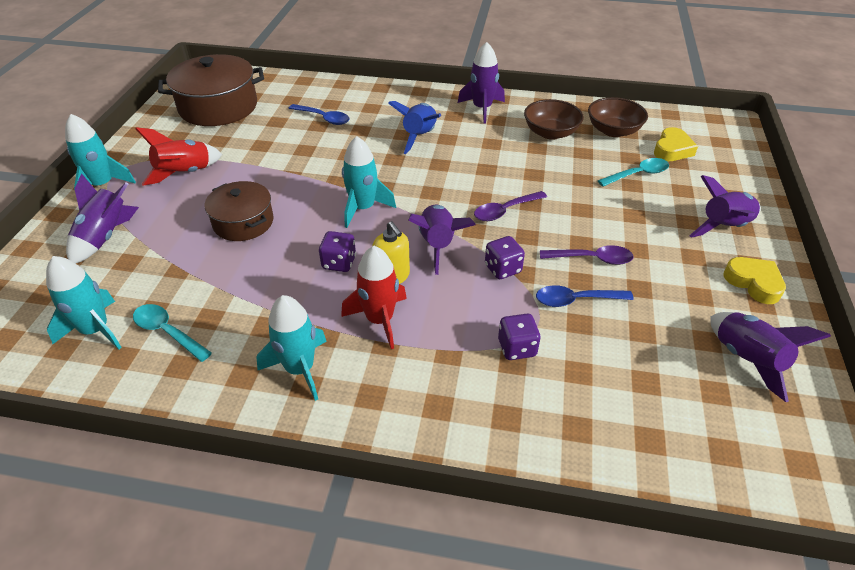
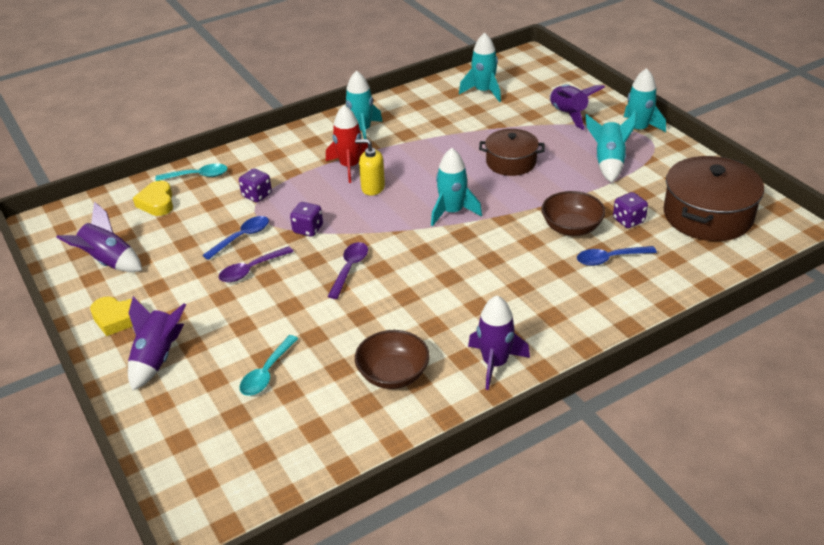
camera: 140 degrees right, 5 degrees down
turquoise spoon [133,304,212,362] -> turquoise spoon moved to [155,164,228,181]
red rocket [135,127,222,186] -> turquoise rocket [585,112,637,183]
purple dice [319,231,356,272] -> purple dice moved to [613,192,648,228]
blue rocket [388,101,441,154] -> none
purple rocket [408,205,476,275] -> none
brown bowl [588,97,648,137] -> brown bowl moved to [541,191,606,236]
yellow heart [654,127,698,161] -> yellow heart moved to [133,181,173,216]

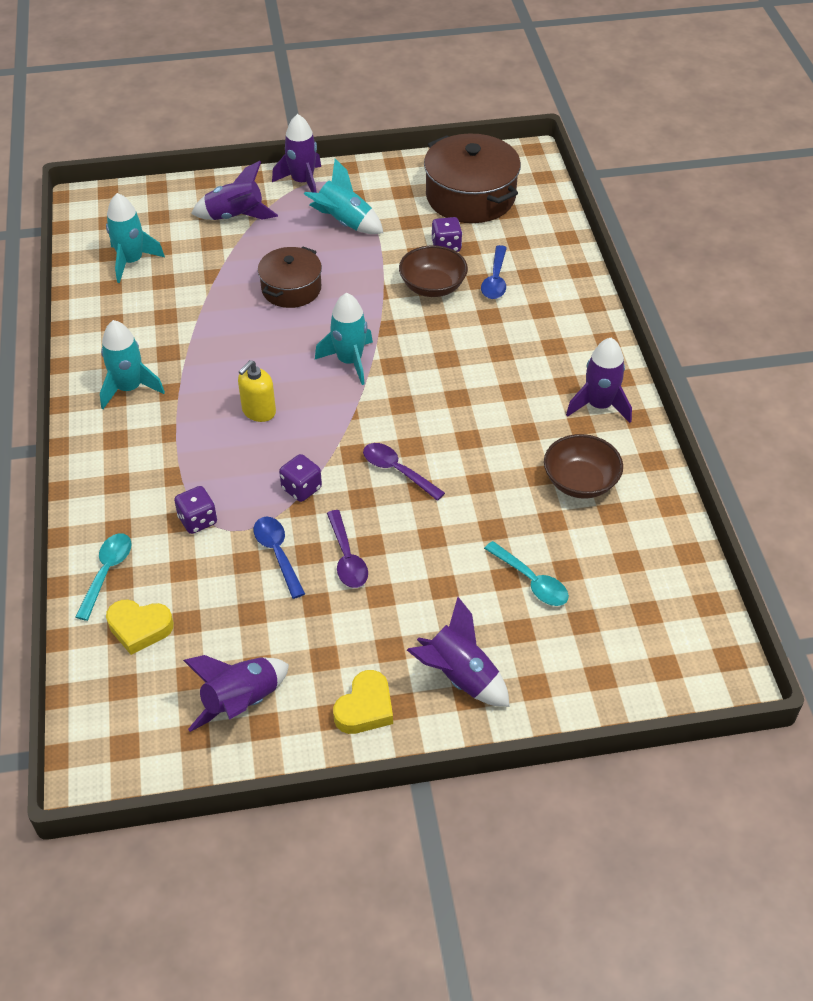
camera: 70 degrees left, 10 degrees up
red rocket [326,105,368,183] -> none
turquoise rocket [624,68,666,142] -> purple rocket [272,114,321,193]

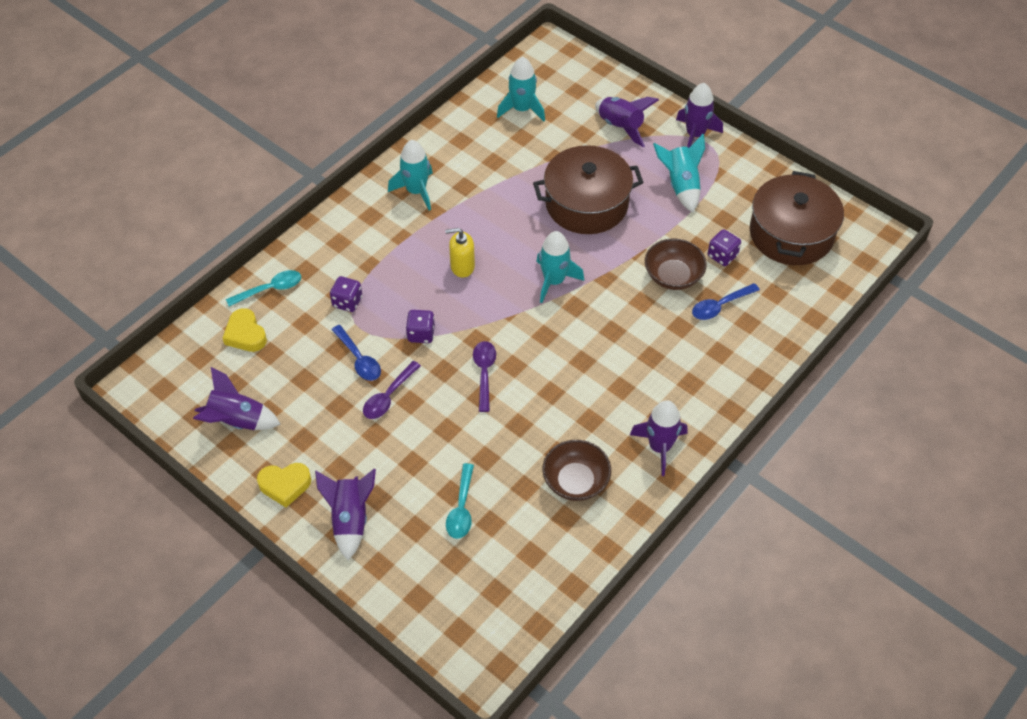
camera: 50 degrees right, 5 degrees up
blue spoon [254,517,305,599] -> blue spoon turned 120 degrees clockwise [331,325,381,381]
brown pot [258,246,322,308] -> brown pot [533,145,644,234], size x1.61

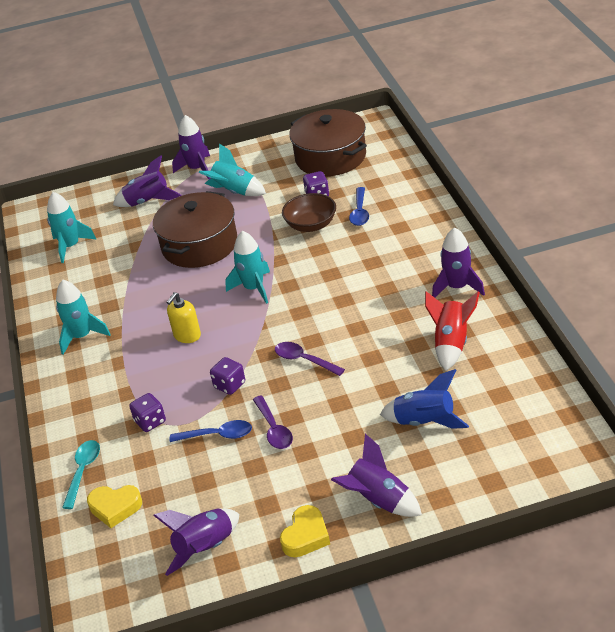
camera: 50 degrees left, 15 degrees down
turquoise spoon [446,463,474,539] -> blue rocket [380,369,469,429]
brown bowl [542,440,611,501] -> red rocket [425,291,480,371]

